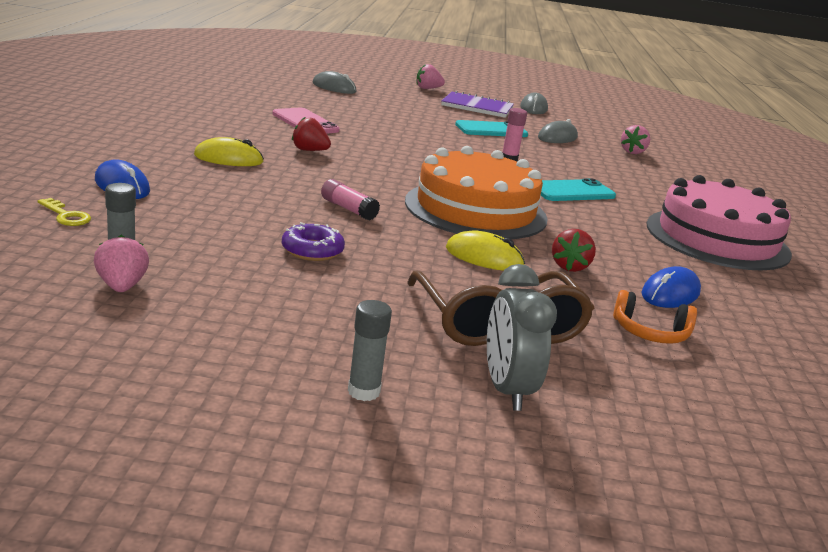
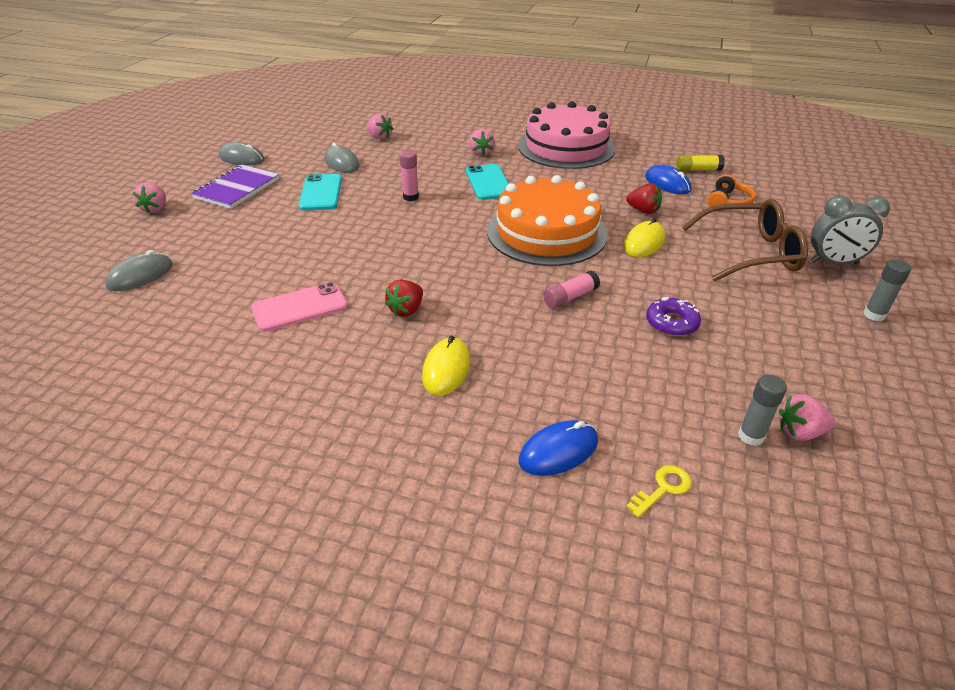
camera: 75 degrees left, 15 degrees up
none -> pink strawberry [469,129,495,156]
none -> yellow glue stick [676,155,725,171]

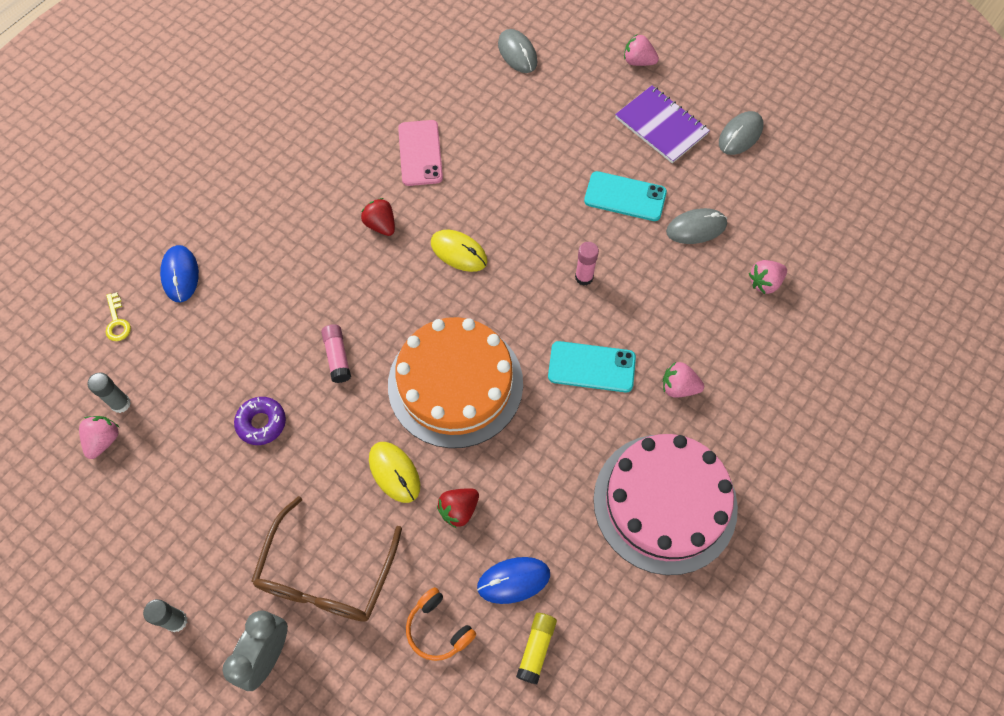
camera: 110 degrees right, 25 degrees up
yellow mouse [422,336,470,395] -> yellow mouse moved to [431,230,487,272]

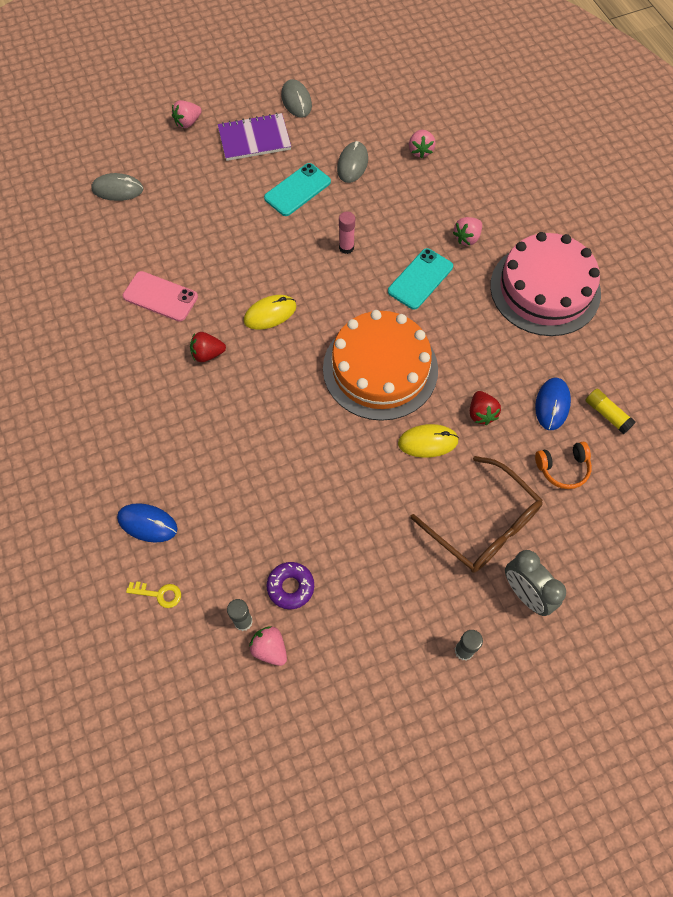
camera: 60 degrees left, 0 degrees up
purple donut [234,397,286,445] -> purple donut moved to [267,562,314,609]
pink glue stick [321,324,351,383] -> none

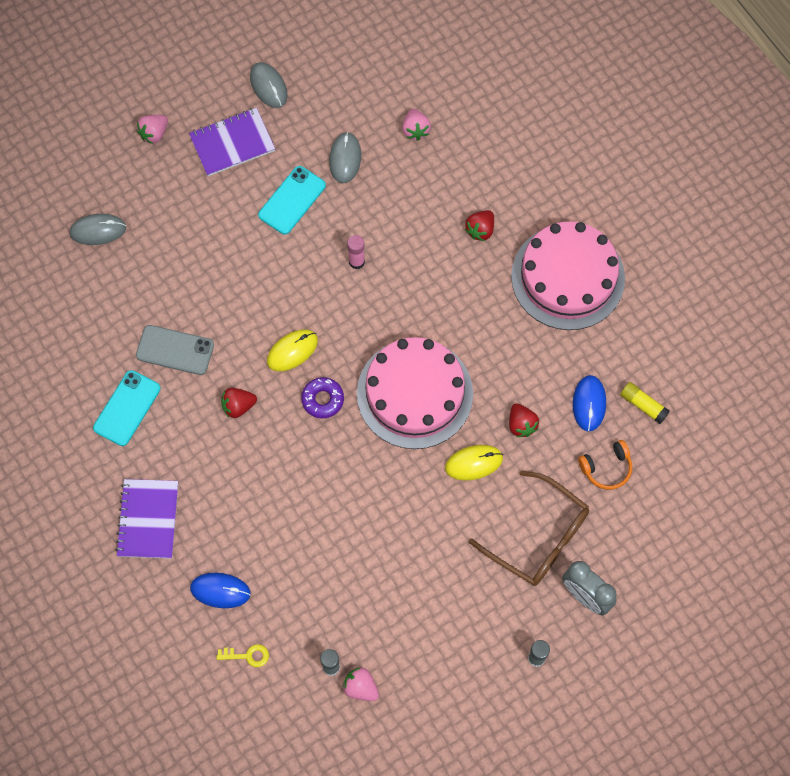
camera: 10 degrees left, 5 degrees up
pink phone [123,271,198,322] -> grey phone [136,325,214,375]
purple donut [267,562,314,609] -> purple donut moved to [301,377,344,418]
orange cake [323,310,438,421] -> pink cake [357,337,473,449]
turquoise phone [388,248,453,310] -> turquoise phone moved to [93,370,161,446]
pink strawberry [453,217,482,246] -> red strawberry [465,210,494,241]
none -> purple notebook [115,479,178,559]

